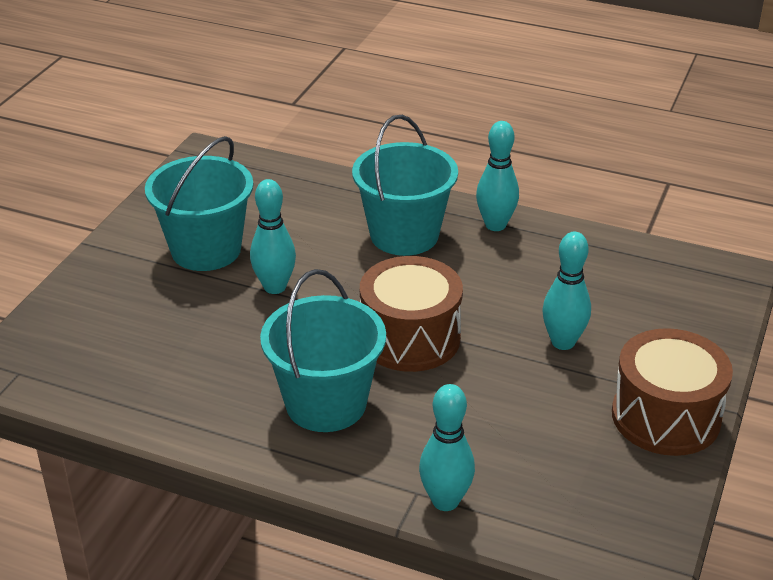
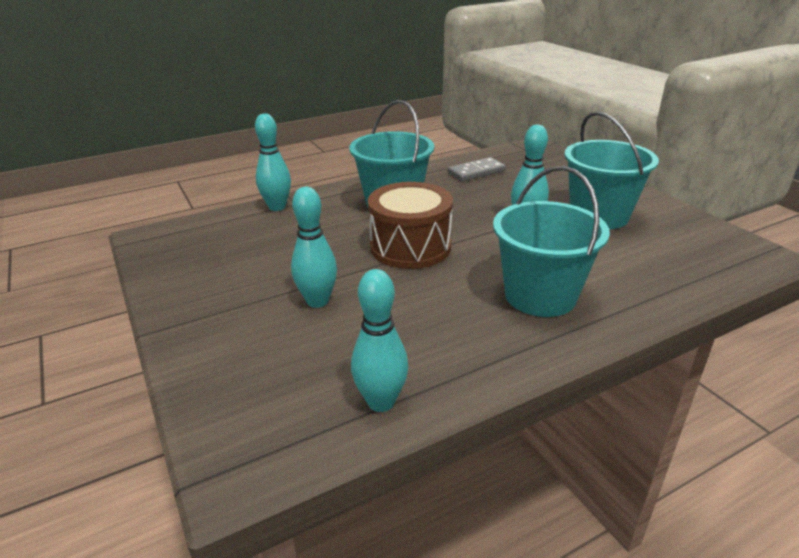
camera: 130 degrees right, 5 degrees down
turquoise bowling pin [476,121,519,231] -> turquoise bowling pin moved to [351,269,408,412]
brown drum [612,328,733,456] -> none
none -> grey domino [448,157,506,182]

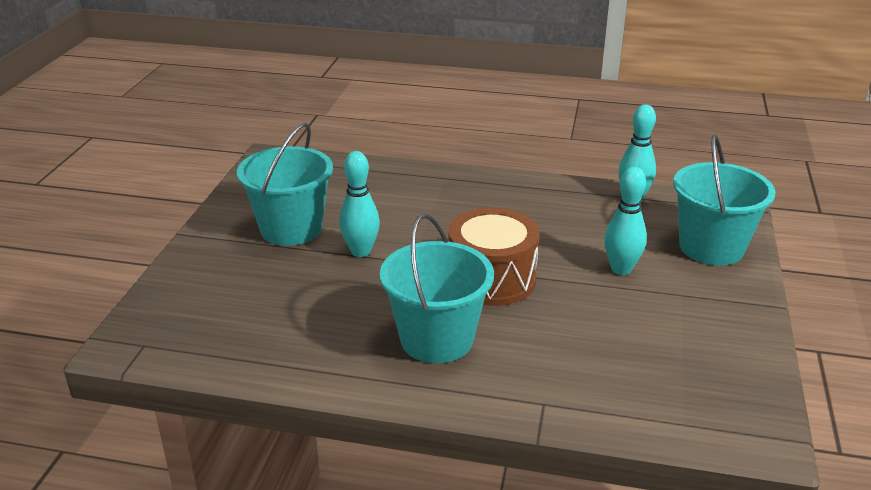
camera: 140 degrees left, 0 degrees up
turquoise bowling pin [255,114,291,211] -> none
grey domino [448,157,506,182] -> none
turquoise bucket [493,166,610,317] -> turquoise bucket moved to [673,135,776,265]

